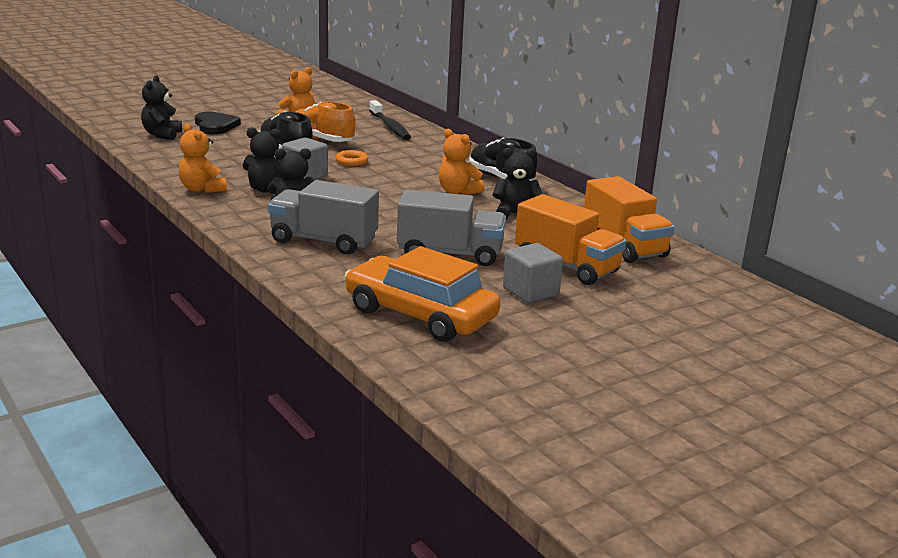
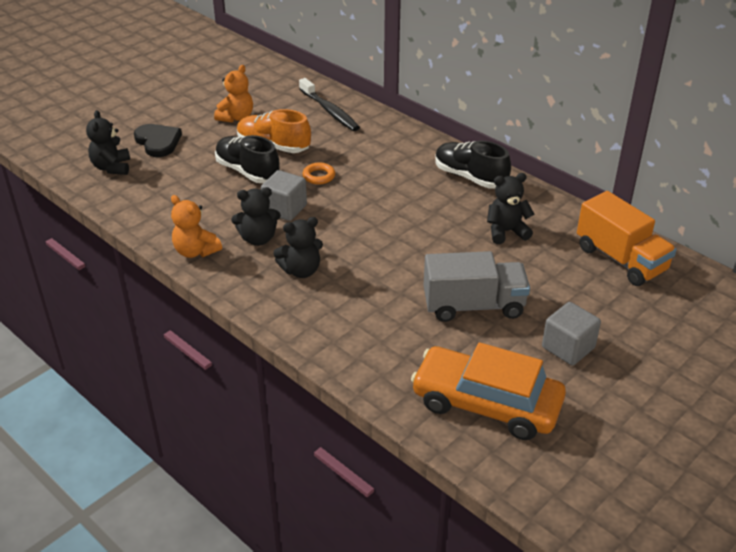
camera: 10 degrees left, 15 degrees up
grey truck [268,180,379,254] -> none
orange teddy bear [439,129,485,195] -> none
orange truck [515,194,626,285] -> none

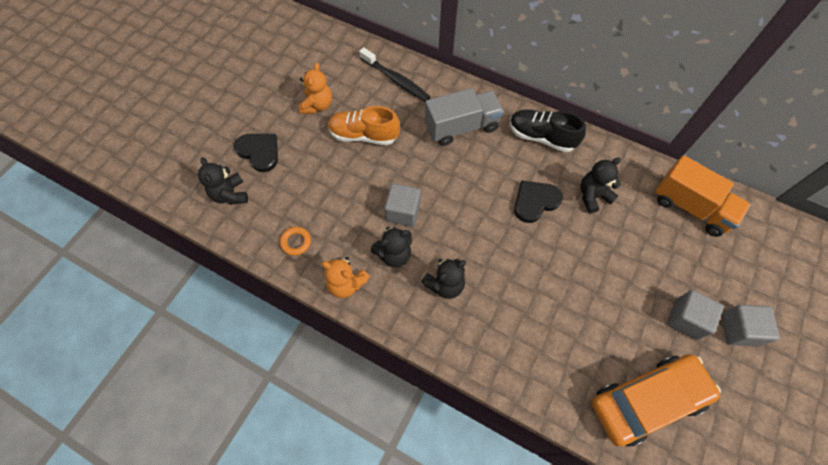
camera: 15 degrees left, 25 degrees up
black shoe [215,135,280,183] -> none
orange ring [303,162,335,185] -> orange ring moved to [280,227,311,256]
orange car [411,342,566,440] -> orange car turned 150 degrees clockwise [592,354,721,446]
grey truck [424,251,530,322] -> grey truck moved to [425,88,504,146]
none -> black heart [514,180,563,223]
none -> grey cube [721,305,780,346]

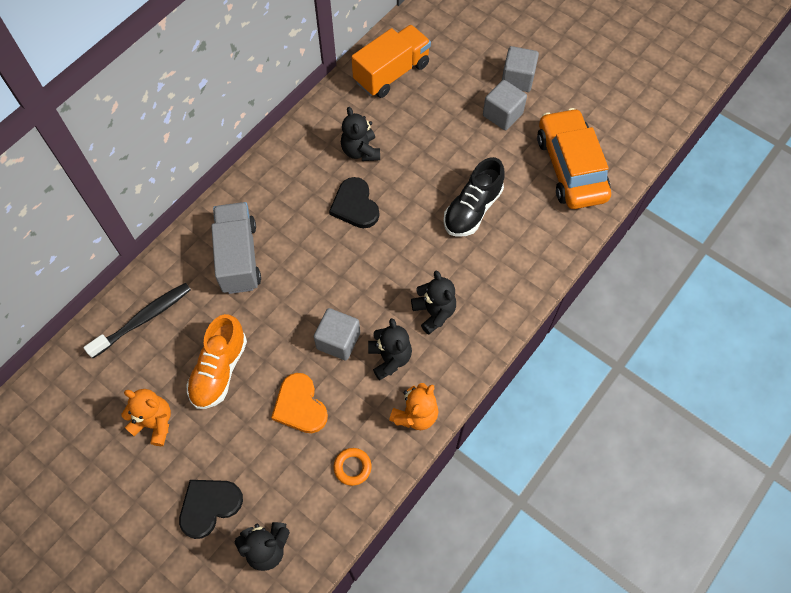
camera: 80 degrees left, 0 degrees up
black shoe [510,109,586,152] -> black shoe moved to [443,157,505,237]
none -> orange heart [271,373,328,433]

